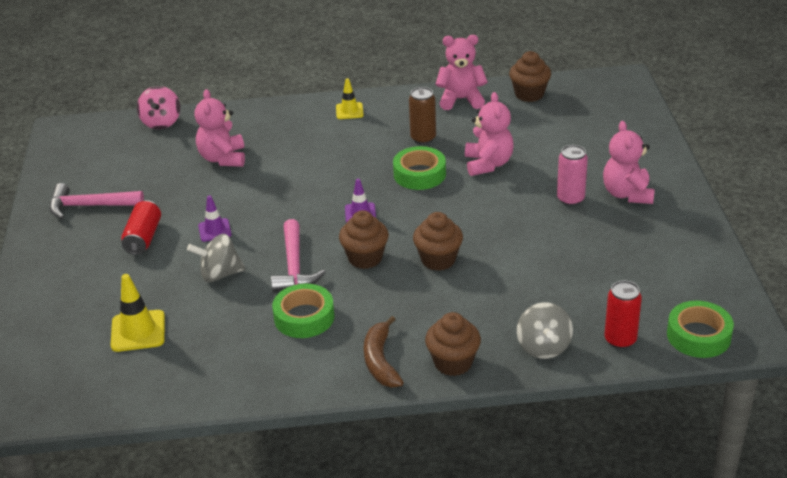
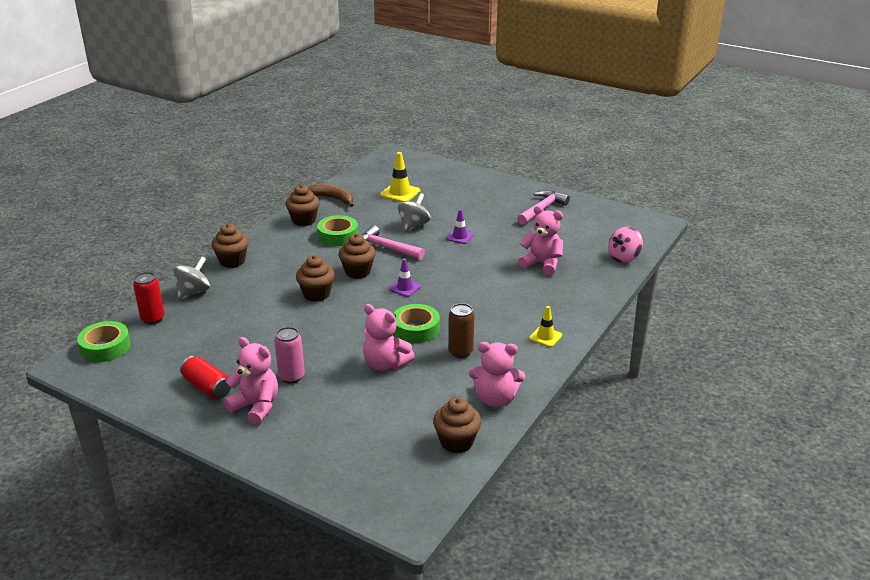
camera: 125 degrees right, 5 degrees down
red can [121,200,161,255] -> red can moved to [180,356,231,399]
pink spinning top [137,86,180,129] -> pink spinning top turned 75 degrees counterclockwise [608,227,643,263]
brown banana [364,316,404,387] -> brown banana moved to [308,184,353,207]
pink teddy bear [435,35,488,110] -> pink teddy bear turned 60 degrees clockwise [469,342,525,407]
grey spinning top [517,302,573,359] -> grey spinning top turned 90 degrees clockwise [174,257,210,300]
none -> brown cupcake [286,185,320,226]

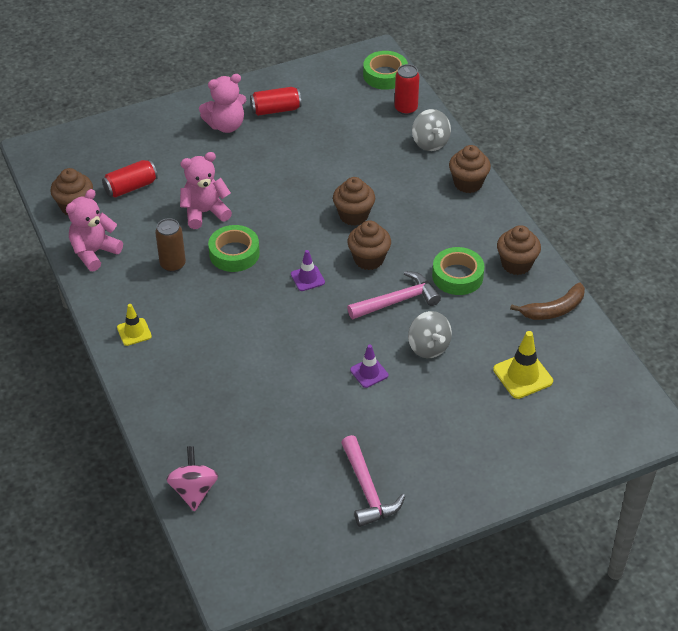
camera: 125 degrees right, 15 degrees up
pink can [274,327,305,384] -> none
pink teddy bear [518,206,563,276] -> none
none -> red can [102,160,158,198]

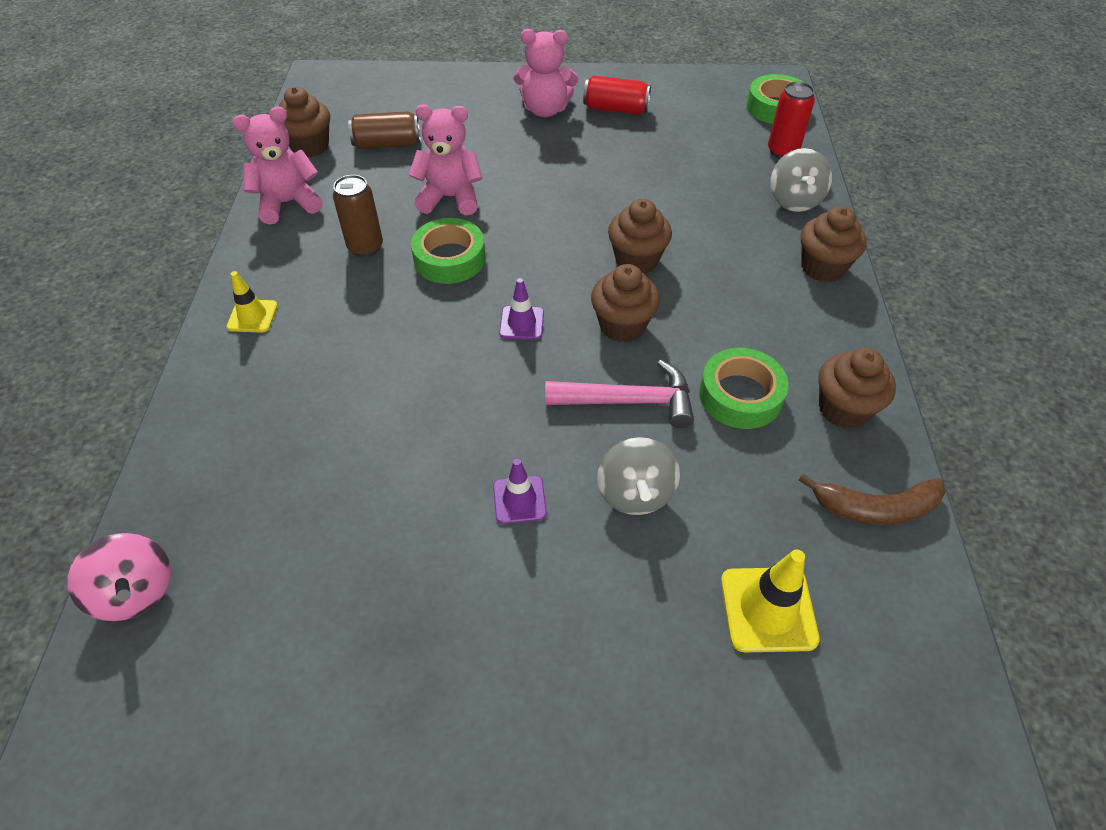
camera: 25 degrees right, 5 degrees up
red can [102,160,158,198] -> brown can [348,111,421,149]
pink spinning top [166,446,219,512] -> pink spinning top turned 120 degrees clockwise [67,533,171,621]
pink hammer [341,435,405,527] -> none

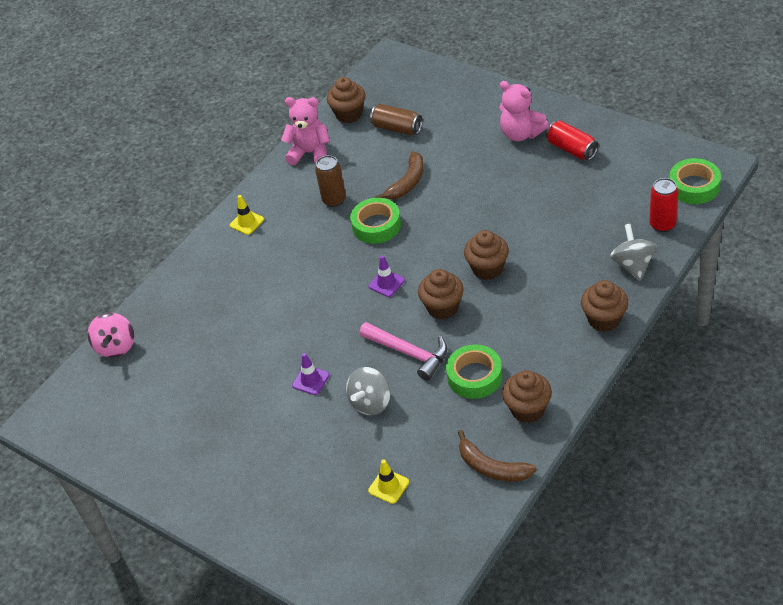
camera: 40 degrees right, 5 degrees down
pink teddy bear [409,104,483,215] -> brown banana [375,151,424,199]
yellow traffic cone [721,549,820,652] -> yellow traffic cone [368,459,409,504], size x0.64
grey spinning top [770,148,832,212] -> grey spinning top turned 135 degrees clockwise [610,224,657,281]

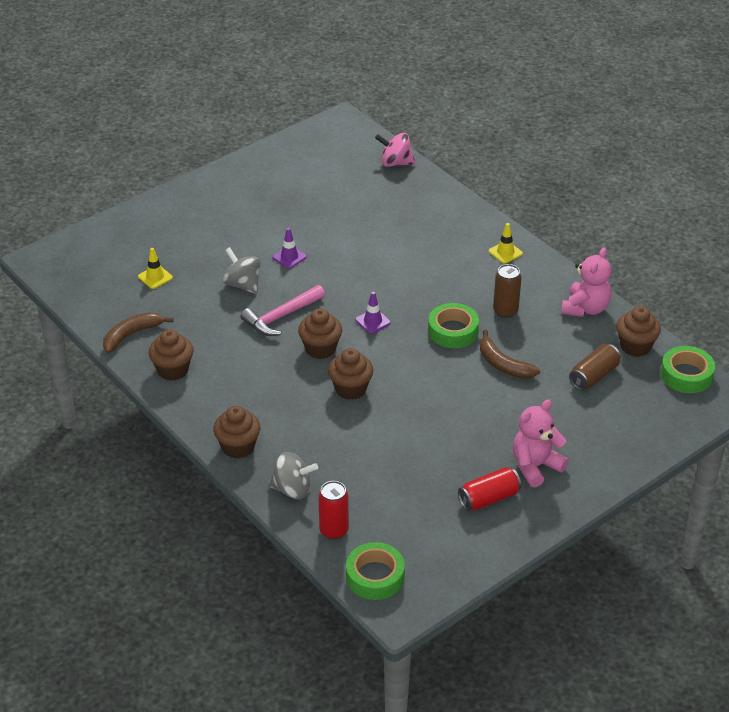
camera: 100 degrees right, 5 degrees down
green tape [446,344,503,399] -> green tape moved to [661,346,715,393]

